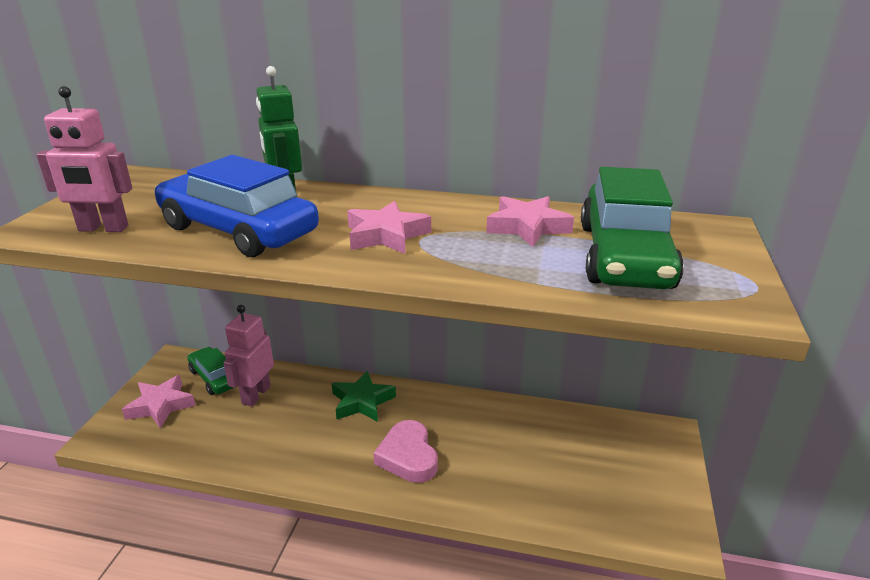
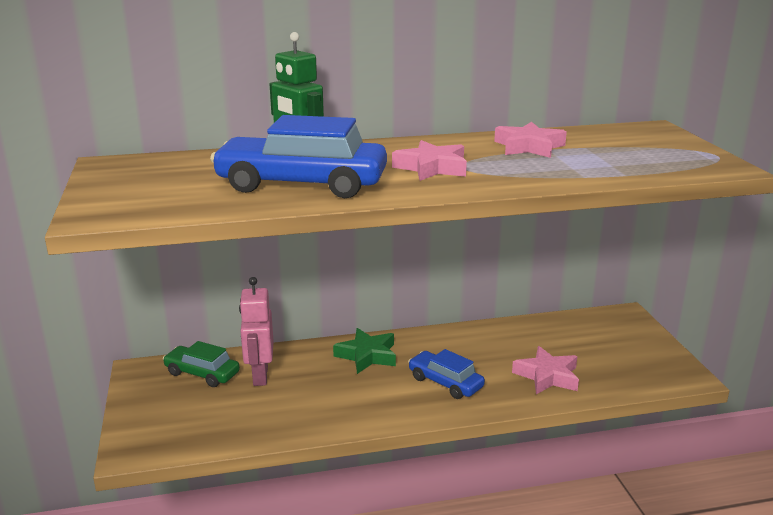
camera: 25 degrees left, 5 degrees down
pink robot [36,86,132,232] -> none
pink star [122,375,196,428] -> pink star moved to [512,346,579,394]
pink heart [373,420,438,483] -> blue car [408,349,485,399]
green car [581,167,684,289] -> none

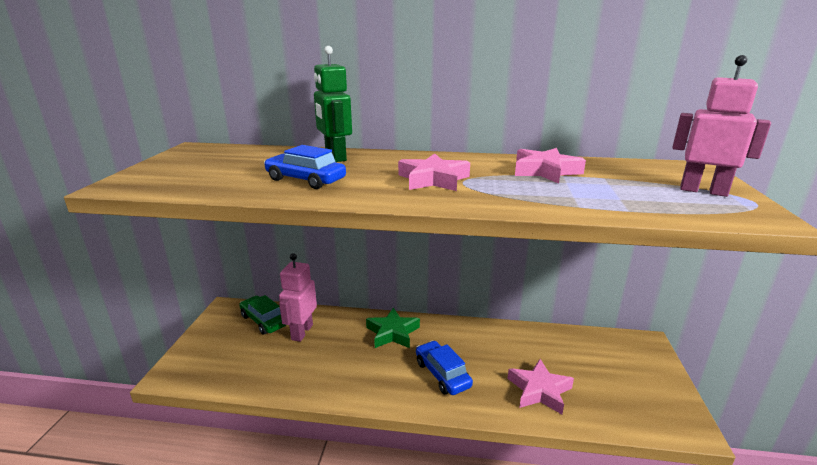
camera: 20 degrees right, 0 degrees up
blue car [210,115,387,198] -> blue car [264,145,346,189], size x0.56
none -> pink robot [672,55,771,197]

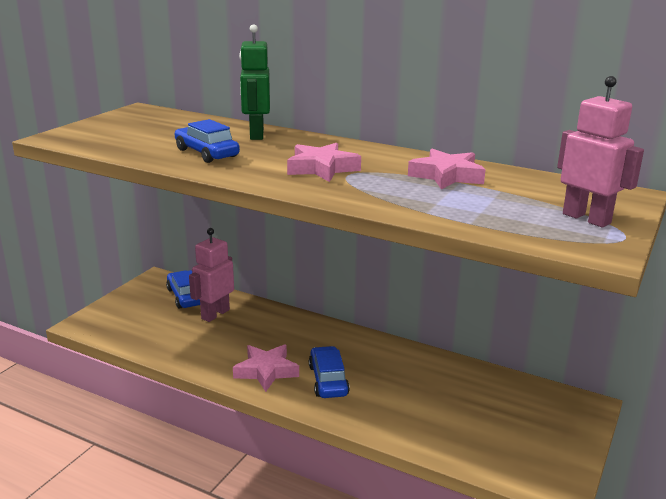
camera: 20 degrees right, 0 degrees up
green car [239,295,286,335] -> blue car [166,270,200,309]
green star [366,308,420,348] -> none
pink star [507,359,574,414] -> pink star moved to [233,344,299,392]

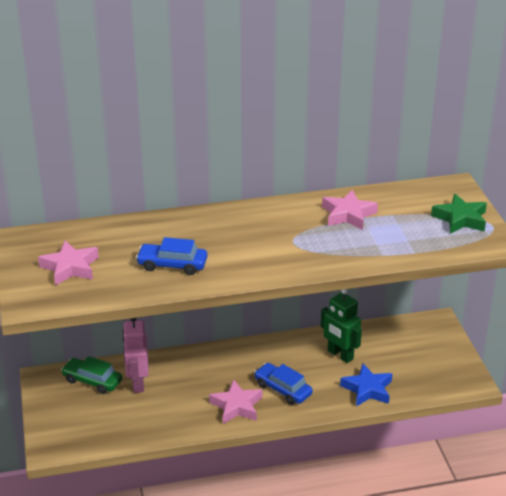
camera: 40 degrees left, 10 degrees up
blue car [166,270,200,309] -> green car [61,356,122,394]
green robot [239,24,270,140] -> green robot moved to [321,289,362,363]
pink star [287,143,361,182] -> pink star moved to [38,241,99,286]
pink robot [557,76,644,227] -> green star [431,194,487,234]
none -> blue star [340,363,392,407]

